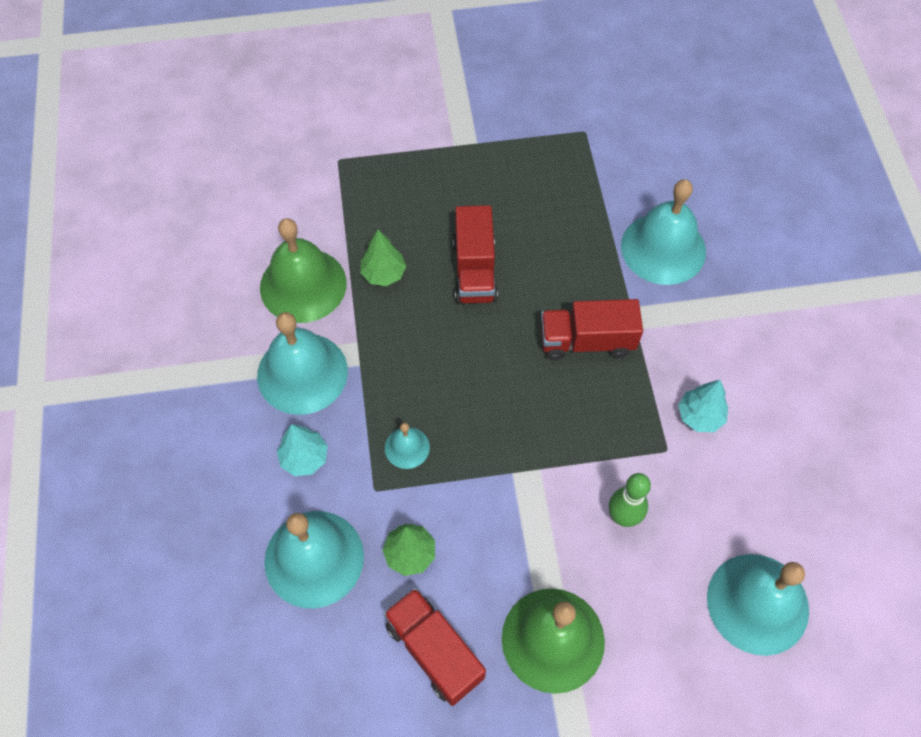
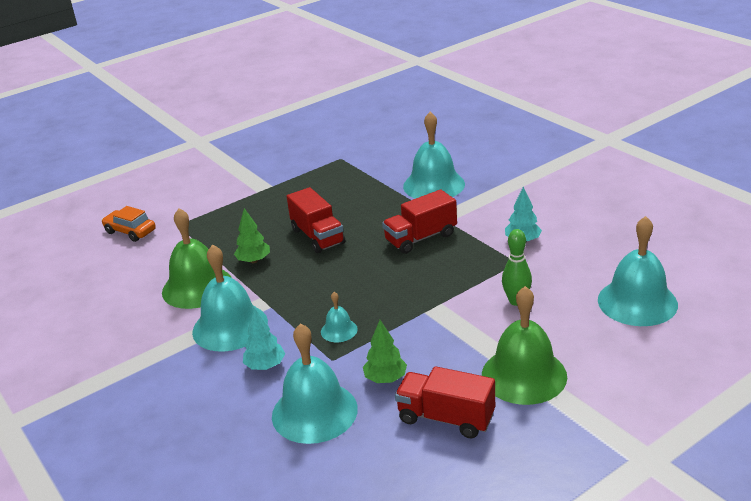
camera: 25 degrees left, 30 degrees down
none -> orange car [101,206,156,242]

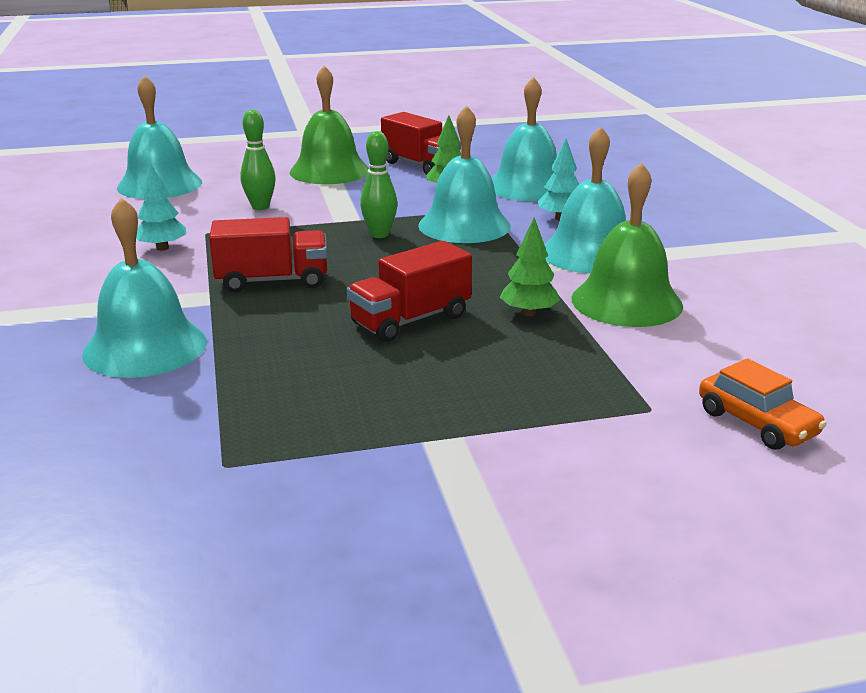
camera: 160 degrees left, 5 degrees down
red truck [287,187,345,253] -> red truck turned 120 degrees counterclockwise [347,241,472,342]
turquoise bell [321,292,358,342] -> turquoise bell [418,105,511,243], size x2.09
none -> green bowling pin [360,131,398,238]

